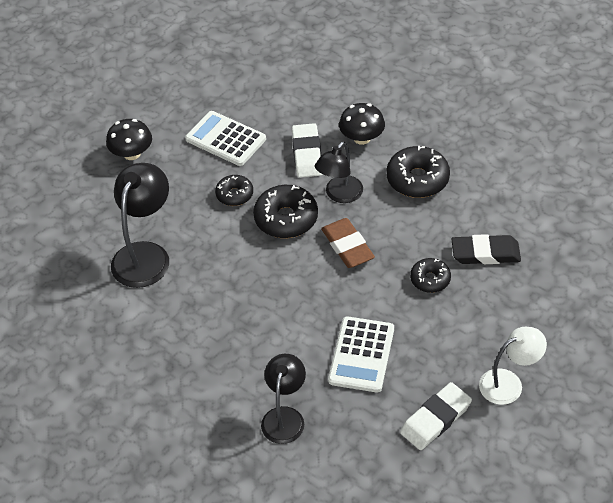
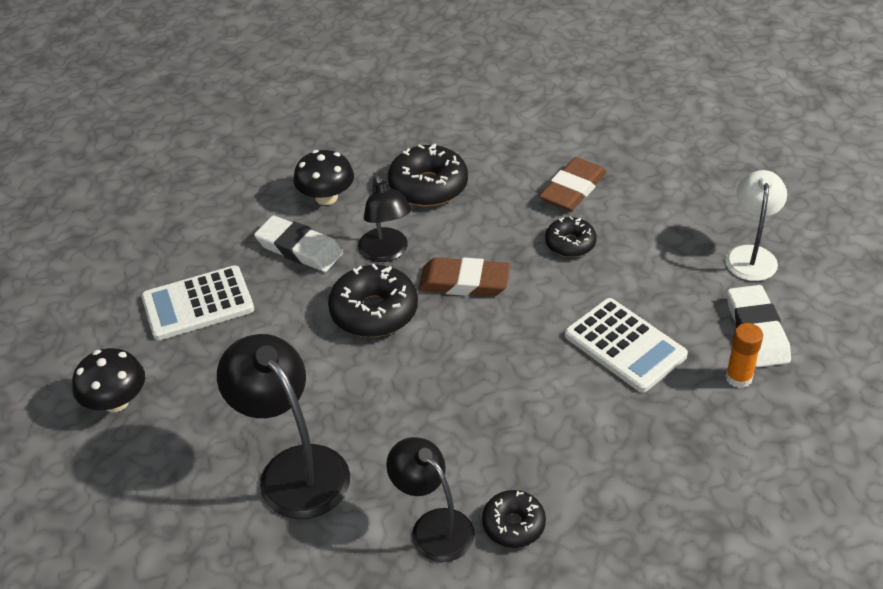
camera: 55 degrees left, 5 degrees down
black donut [215,175,253,206] -> black donut moved to [482,490,546,548]
black lamp [261,354,306,444] -> black lamp moved to [386,437,475,562]
black eraser [451,234,521,264] -> brown eraser [539,157,607,211]
none -> orange glue stick [725,323,763,388]

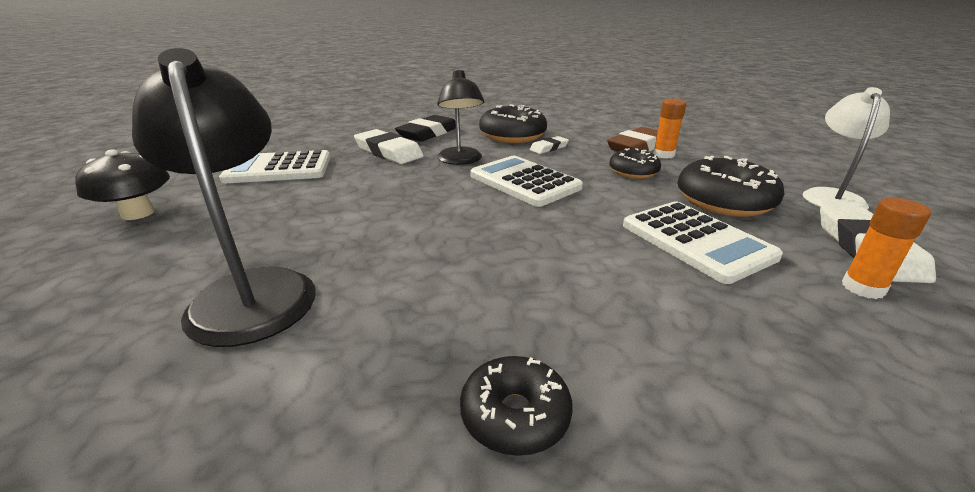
camera: 10 degrees right, 15 degrees down
black mushroom [293,150,354,205] -> black eraser [395,115,456,142]
black donut [328,264,418,337] -> black donut moved to [677,156,784,217]
black lamp [386,437,475,562] -> none
brown eraser [418,257,510,296] -> white calculator [470,156,583,207]
none -> white eraser [529,136,569,154]
none -> orange glue stick [653,99,686,159]

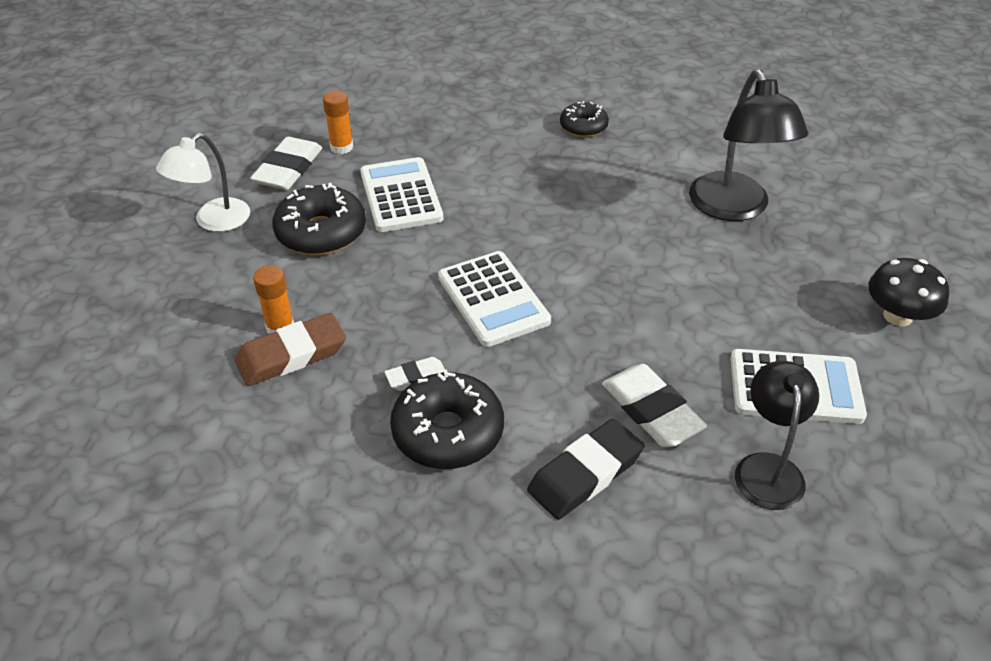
camera: 165 degrees left, 15 degrees up
black lamp [437,70,484,165] -> black lamp moved to [735,361,819,510]
black donut [609,148,661,179] -> none

